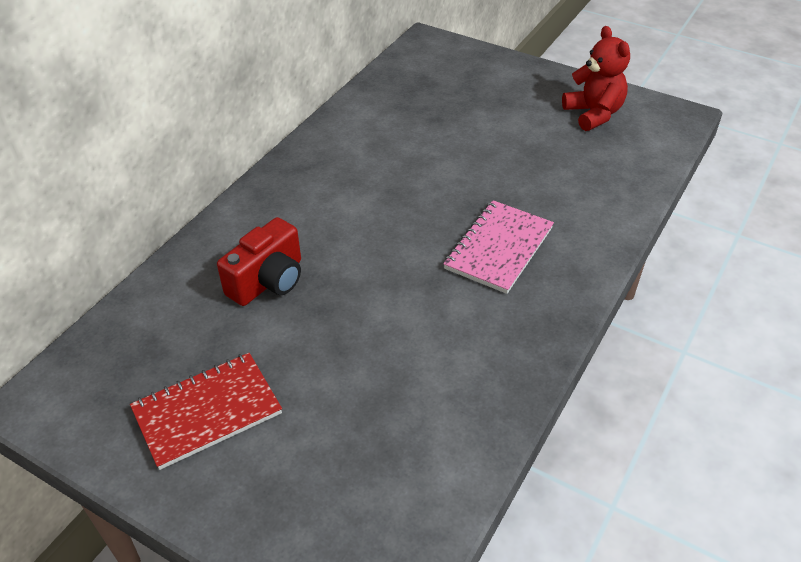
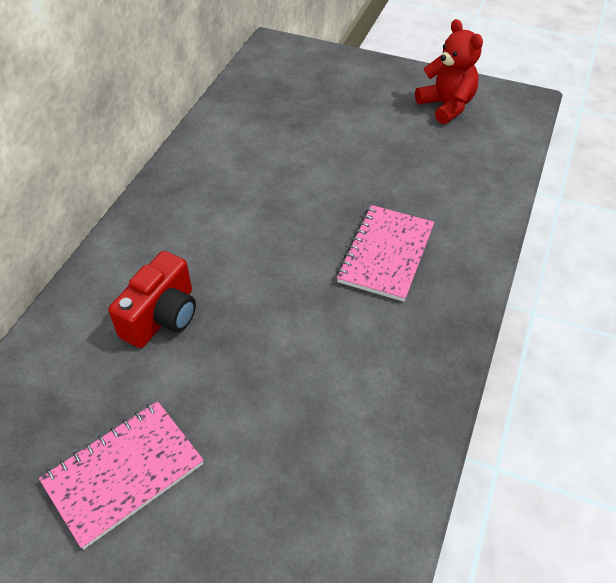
camera: 10 degrees left, 5 degrees up
red notebook [130,353,282,470] -> pink notebook [39,401,204,549]

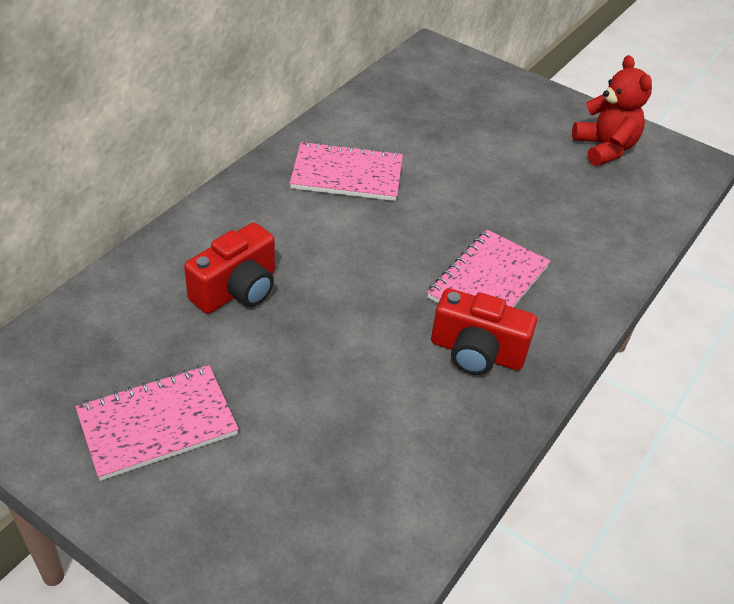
camera: 10 degrees right, 5 degrees down
none -> pink notebook [290,141,403,201]
none -> red camera [431,288,537,375]

